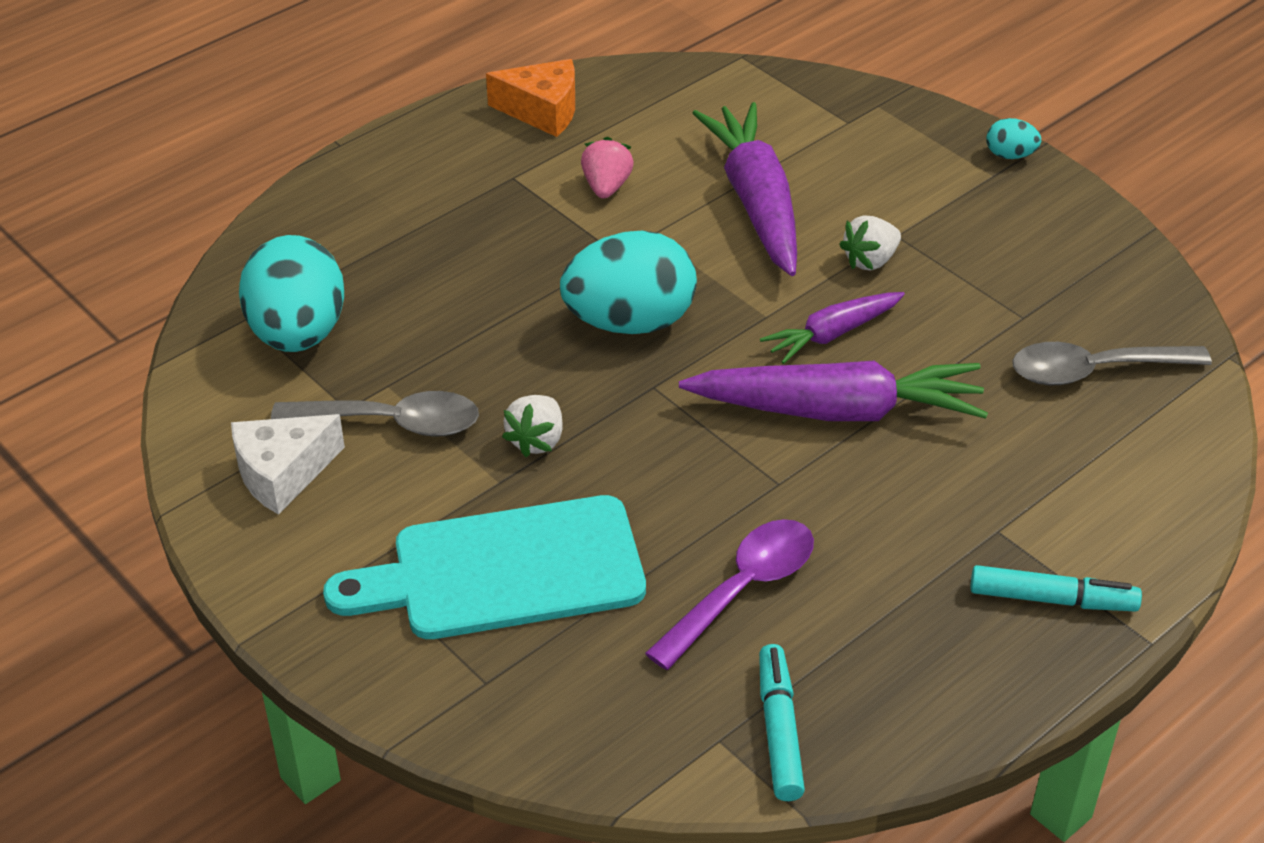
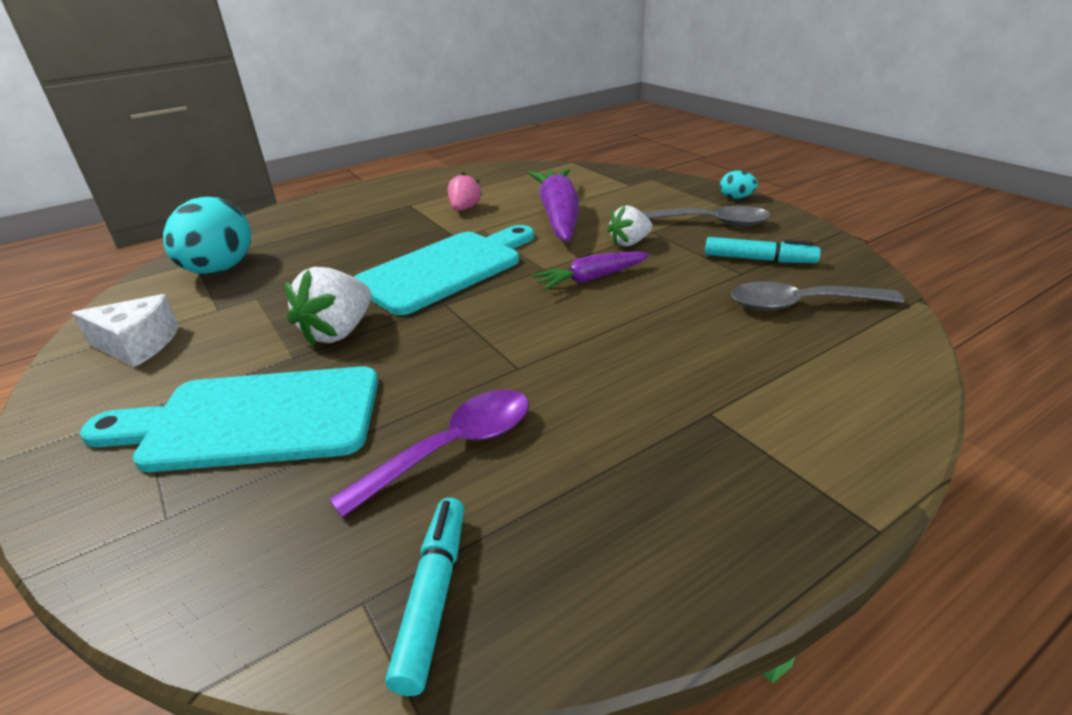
camera: 10 degrees right, 10 degrees down
white cheese [231,414,345,515] -> white cheese turned 150 degrees counterclockwise [72,294,179,367]
grey spoon [271,391,479,437] -> grey spoon moved to [642,206,771,226]
orange cheese [486,59,575,137] -> none
white strawberry [502,395,563,457] -> white strawberry [285,267,371,346], size x1.54
turquoise egg [560,230,697,334] -> turquoise cutting board [354,225,534,315]
purple carrot [679,361,988,421] -> none
turquoise marker [970,565,1142,611] -> turquoise marker moved to [705,237,821,263]

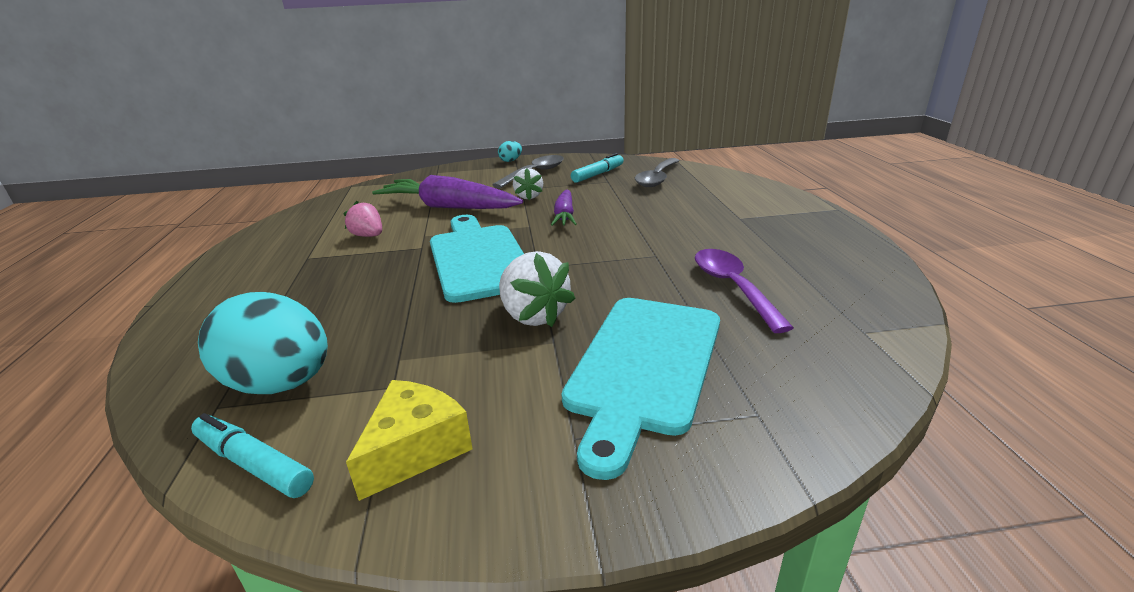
camera: 65 degrees left, 5 degrees down
white cheese [72,294,179,367] -> yellow cheese [346,380,472,501]
turquoise marker [386,498,464,696] -> turquoise marker moved to [191,413,314,498]

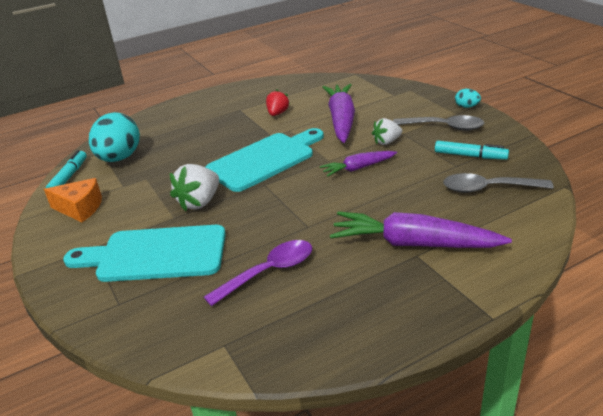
camera: 70 degrees right, 5 degrees up
pink strawberry [343,201,382,237] -> red strawberry [266,89,290,116]
yellow cheese [346,380,472,501] -> orange cheese [44,178,102,222]
none -> purple carrot [330,211,512,248]

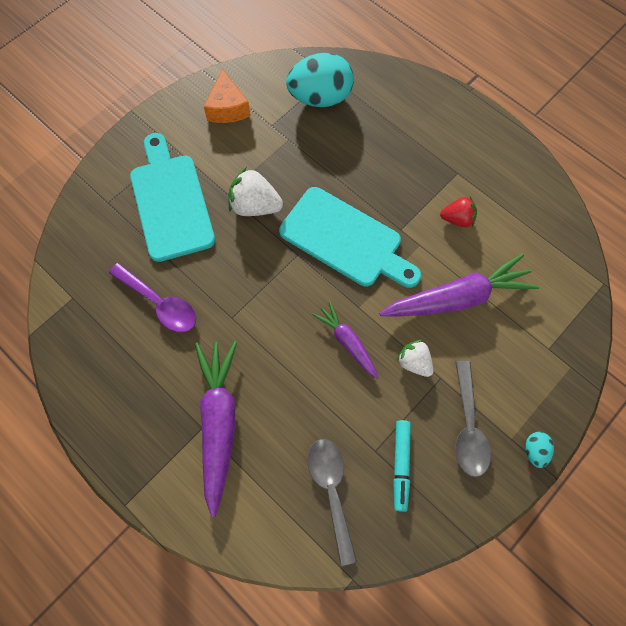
camera: 70 degrees right, 35 degrees up
turquoise marker [46,150,87,188] -> none

